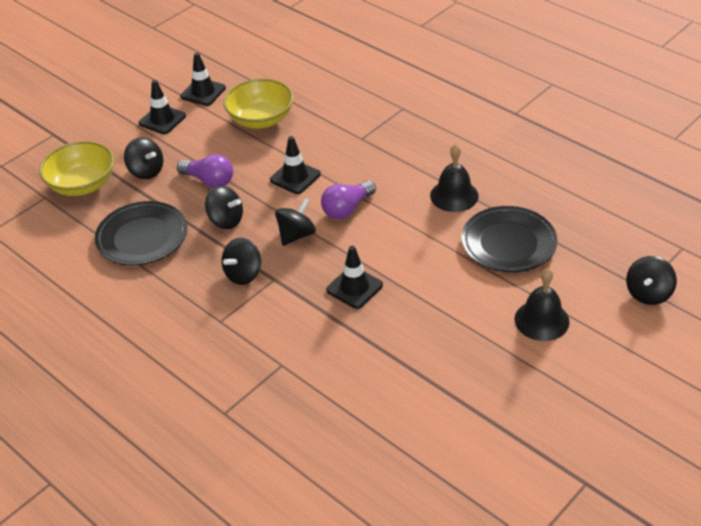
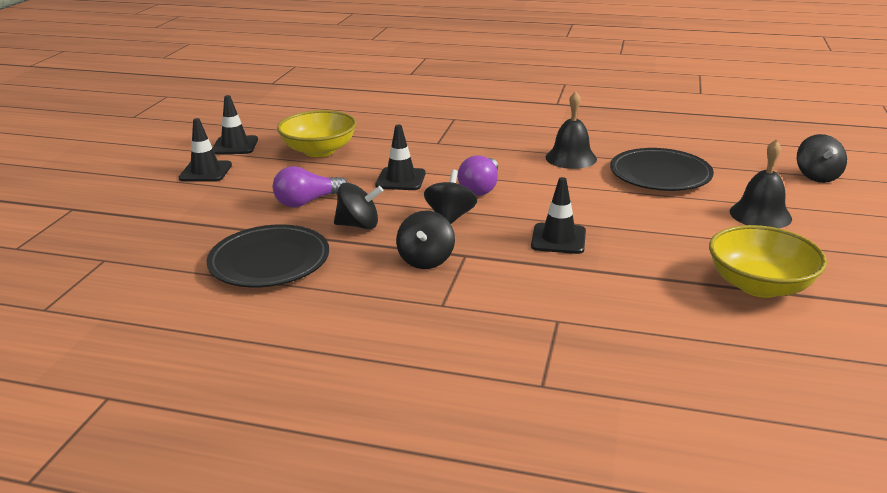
camera: 30 degrees left, 15 degrees down
yellow bowl [39,141,114,196] -> yellow bowl moved to [709,225,827,298]
black spinning top [124,137,163,179] -> none
purple light bulb [177,154,233,188] -> purple light bulb turned 150 degrees clockwise [273,166,348,207]

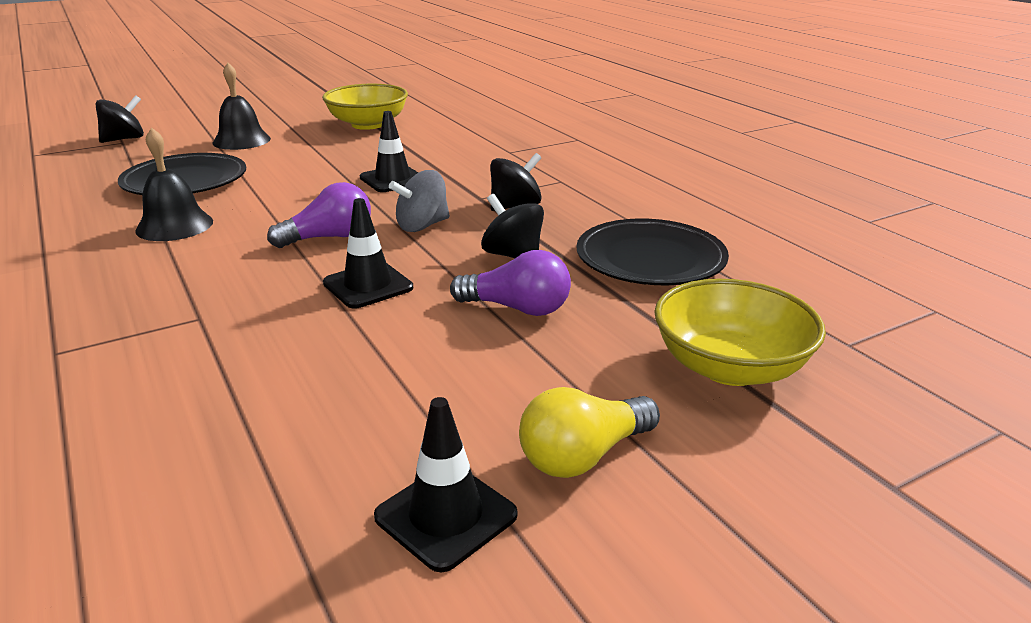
camera: 135 degrees left, 0 degrees up
black traffic cone [178,118,232,182] -> yellow light bulb [519,387,660,478]
yellow bowl [277,110,356,157] -> yellow bowl moved to [654,279,826,386]
black spinning top [424,170,477,224] -> grey spinning top [389,170,450,232]

